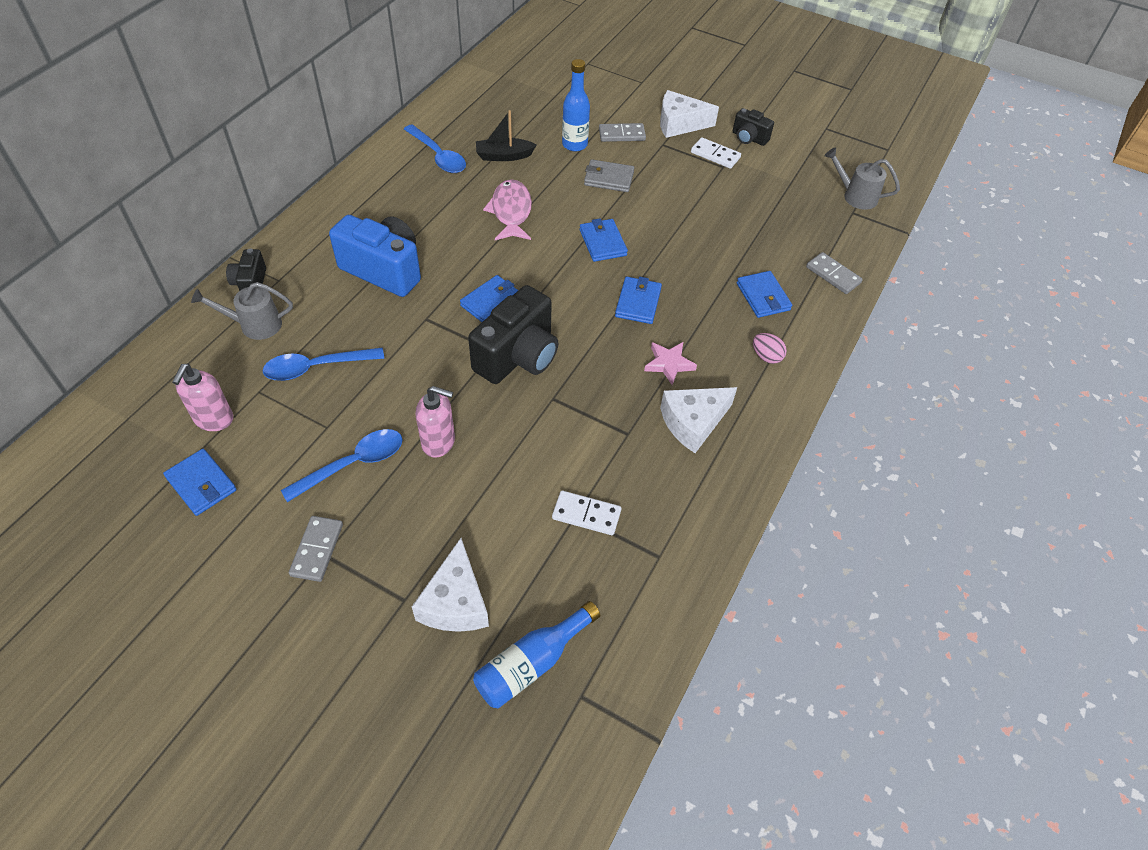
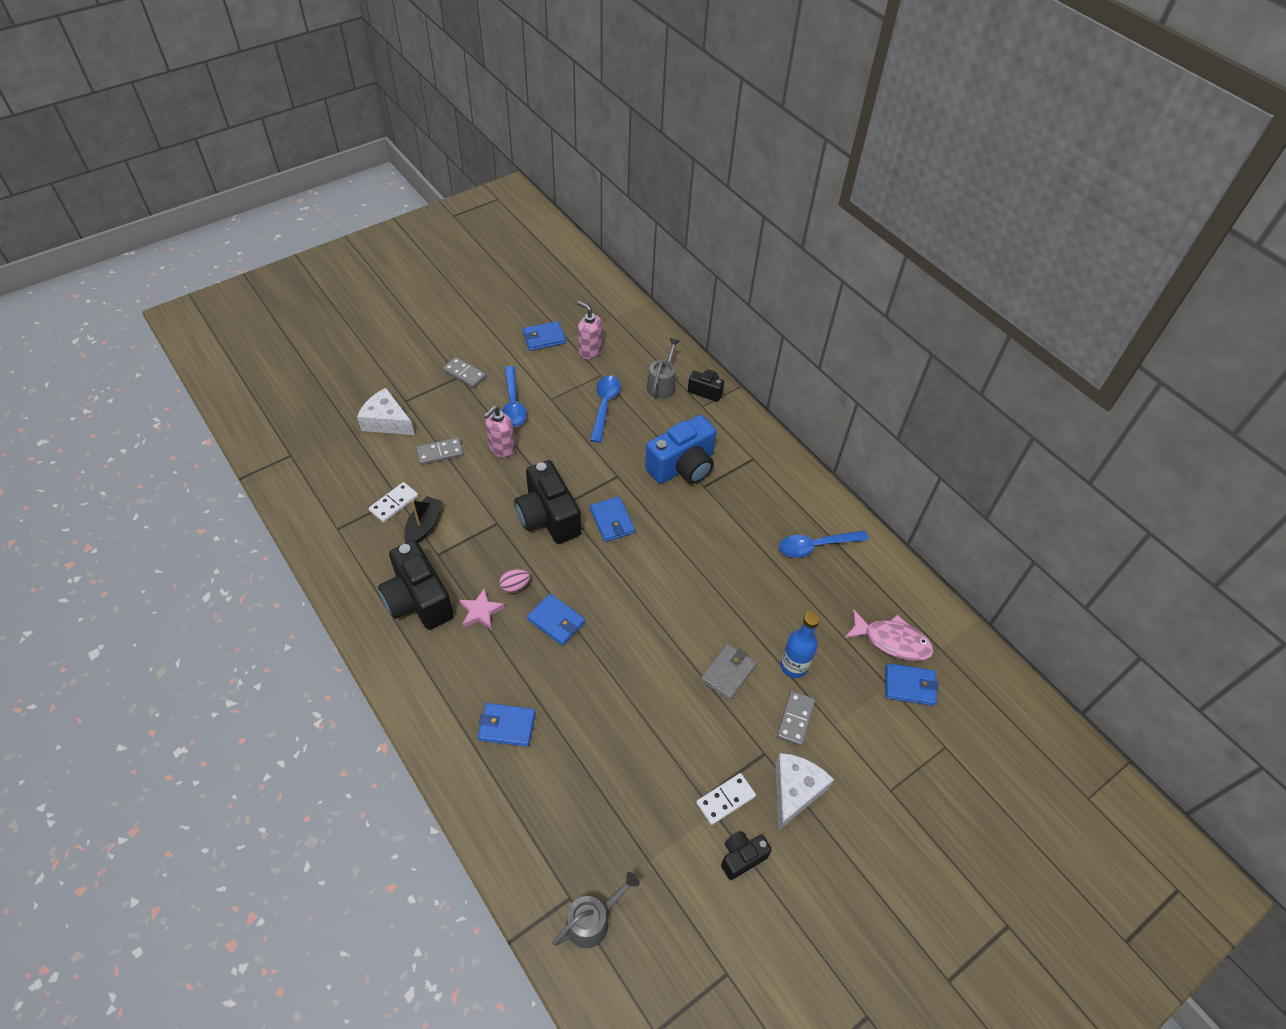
camera: 115 degrees right, 0 degrees up
blue bottle [473,601,600,709] -> none
black boat [476,110,536,161] -> black boat moved to [404,496,443,543]
pink fish [483,179,532,240] -> pink fish moved to [844,609,934,661]
blue wallet [580,218,628,262] -> blue wallet moved to [886,663,938,706]
white cheese [660,387,737,453] -> black camera [378,540,454,630]
pink egg [753,333,787,364] -> pink egg moved to [499,569,530,593]
grey domino [806,252,863,294] -> grey domino moved to [416,438,464,465]

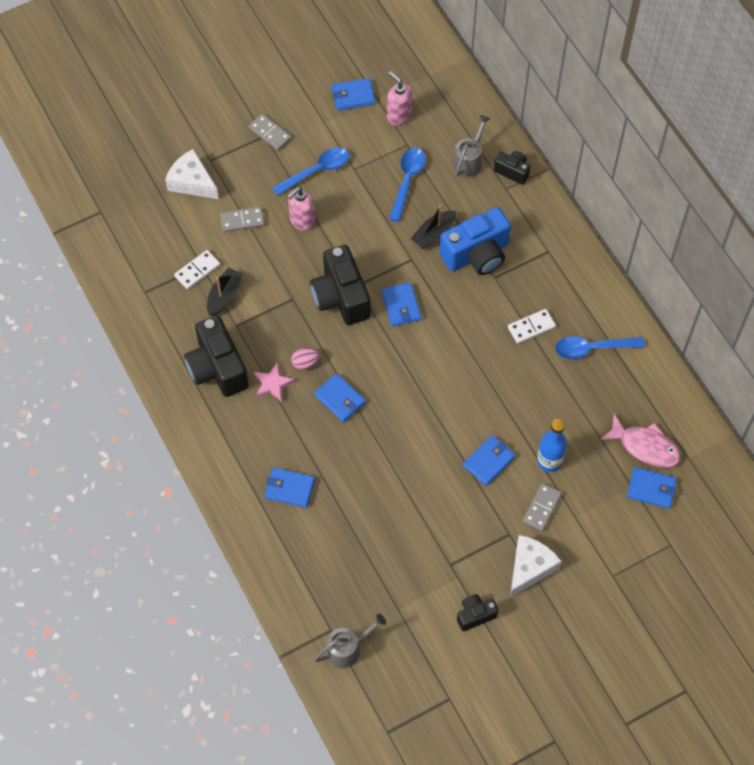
camera: 10 degrees right, 10 degrees up
blue spoon [502,366,527,427] -> blue spoon turned 120 degrees counterclockwise [272,147,349,196]
white domino [696,773,756,825] -> white domino moved to [508,309,556,344]
grey wallet [701,644,757,701] -> blue wallet [463,435,515,486]
none -> black boat [411,205,456,249]

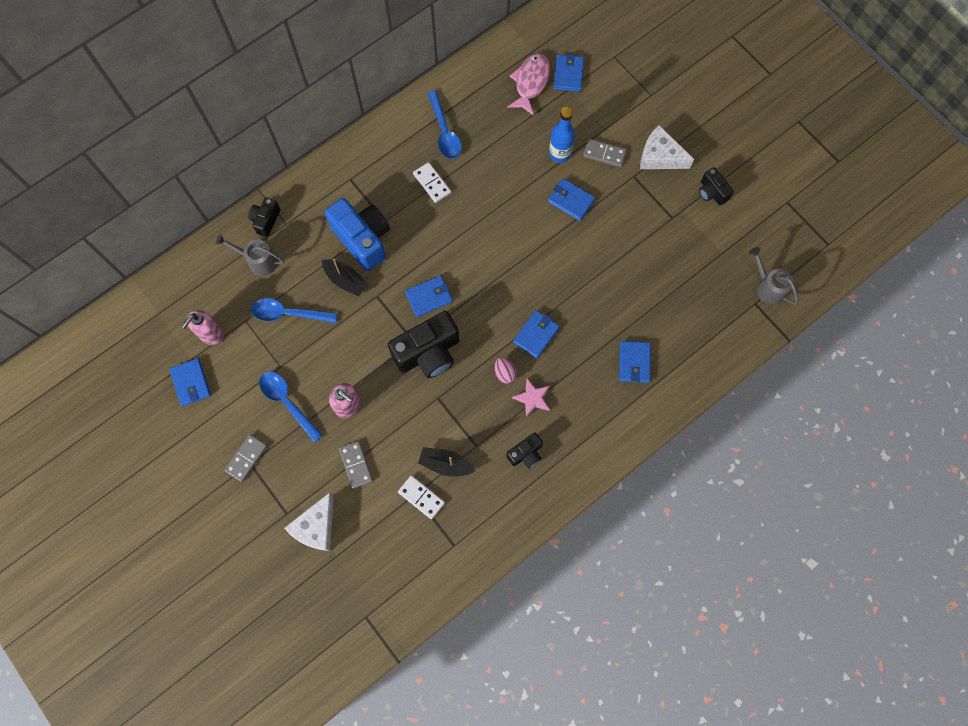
camera: 100 degrees left, 10 degrees up
black camera [184,315,249,397] -> black camera [506,433,543,469], size x0.52

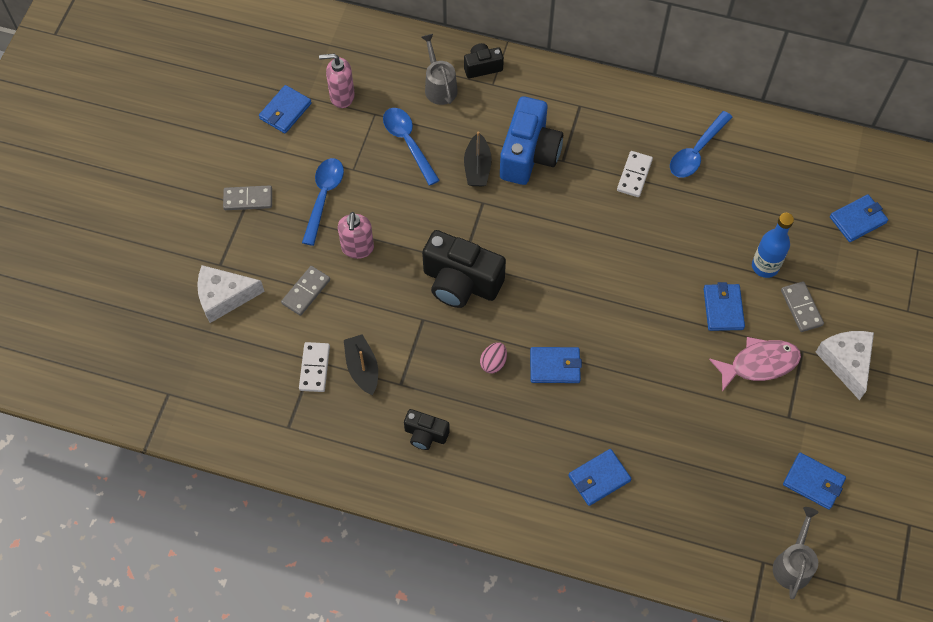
camera: 55 degrees right, 10 degrees down
blue wallet [405,276,453,317] -> blue wallet moved to [783,453,846,510]
pink fish [507,53,550,115] -> pink fish moved to [709,337,801,392]
pink star [512,379,550,417] -> none
black camera [699,167,734,205] -> none

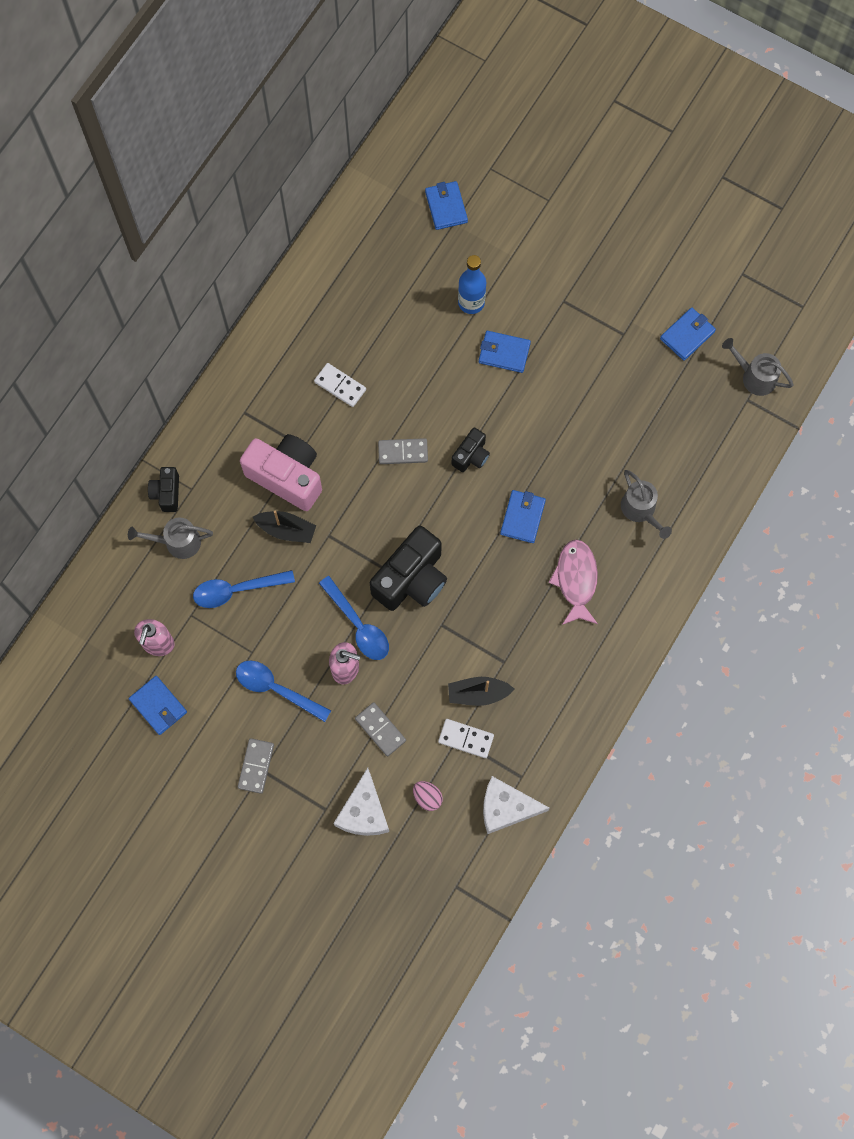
camera: 75 degrees left, 10 degrees up
black camera [404,409,450,450] -> black camera moved to [452,427,490,472]
pink egg [480,342,507,374] -> pink egg moved to [413,781,443,811]
blue camera [500,96,563,185] -> pink camera [240,434,322,511]
blue wallet [568,449,631,506] -> grey watering can [621,470,672,539]
blue spoon [670,111,733,178] -> blue spoon moved to [319,576,389,660]
pink fish [709,337,801,392] -> pink fish moved to [549,540,598,625]
grey domino [781,281,824,332] -> grey domino moved to [378,438,428,464]
white cheese [816,331,874,400] -> white cheese moved to [483,776,549,834]

